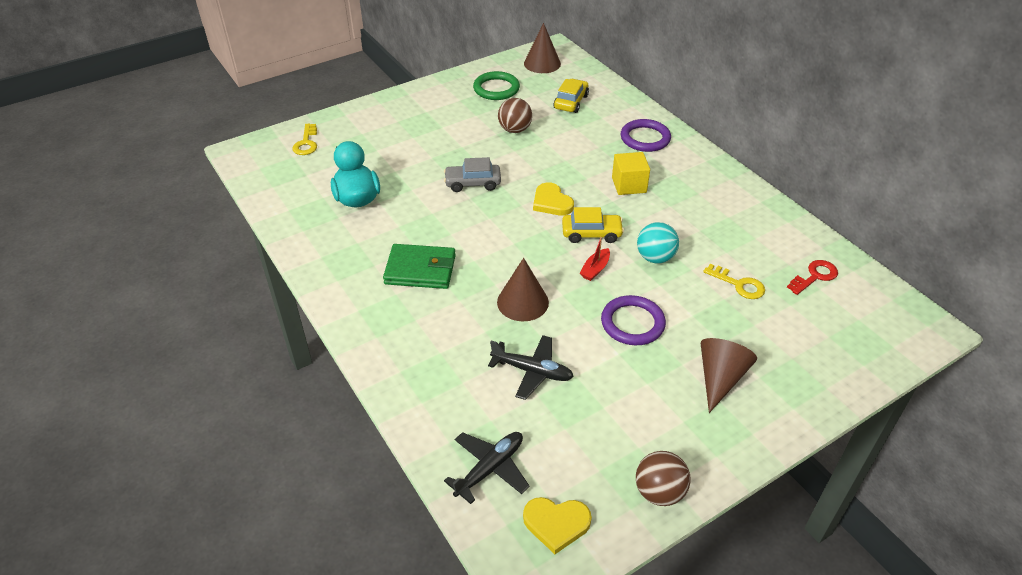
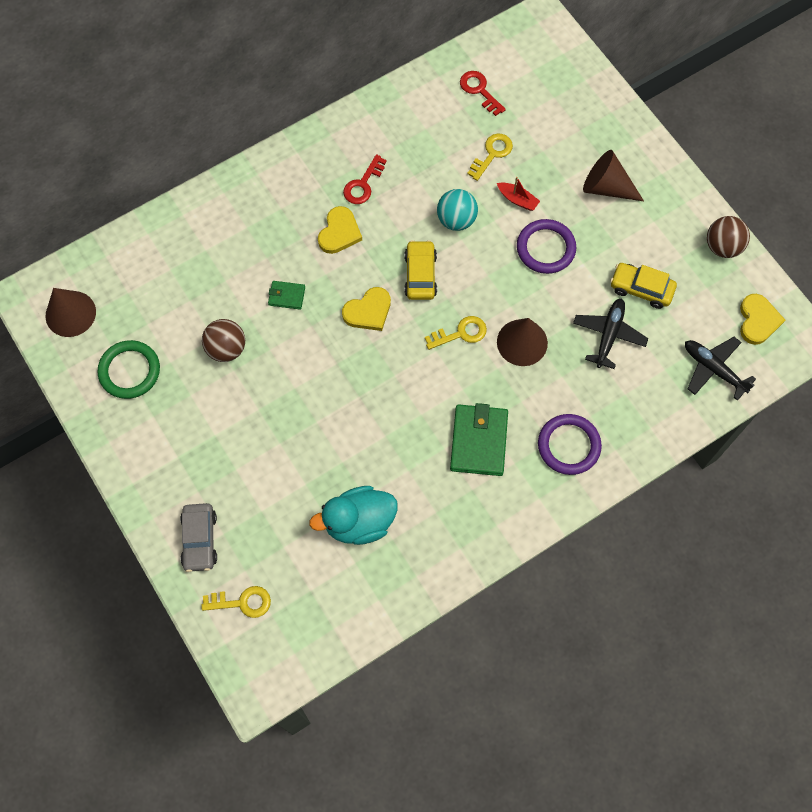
camera: 90 degrees left, 25 degrees up
grey car [444,157,501,192] -> grey car moved to [180,503,217,572]
yellow car [553,79,589,113] -> yellow car moved to [610,263,677,309]
red boat [580,237,610,281] -> red boat moved to [497,177,540,211]
yellow cube [612,152,650,195] -> yellow heart [318,206,362,254]
purple ring [621,119,671,152] -> purple ring moved to [538,414,602,475]
none -> green wallet [268,281,305,310]
none -> red key [343,154,387,204]
none -> yellow key [425,316,487,350]

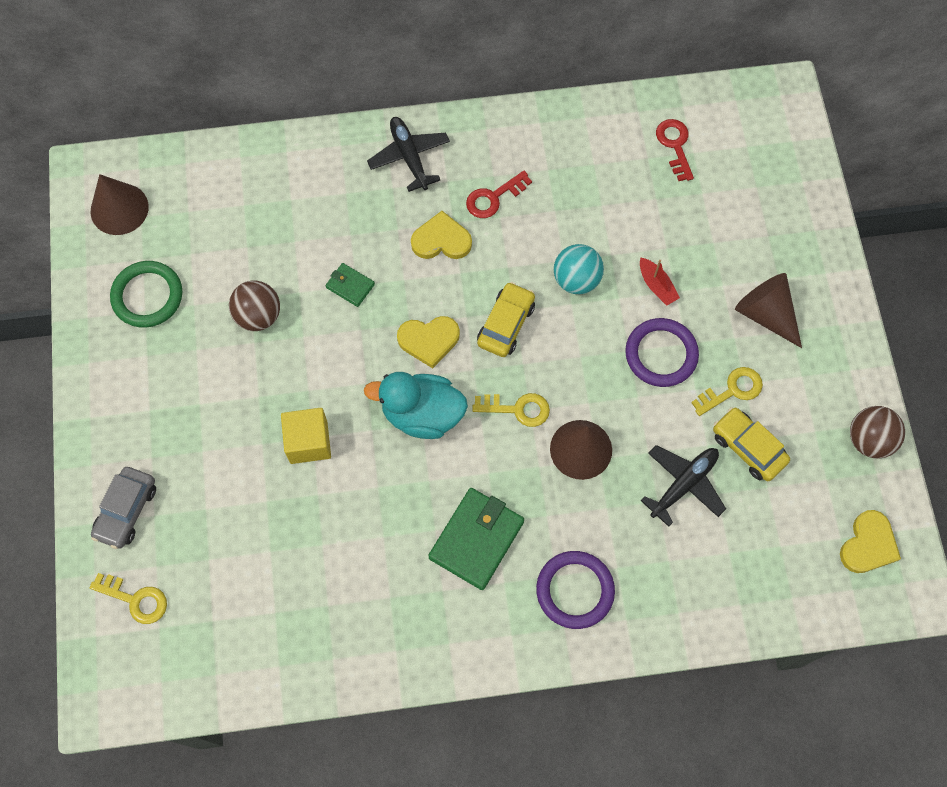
camera: 25 degrees right, 0 degrees up
turquoise duck [309,486,398,545] -> turquoise duck moved to [364,372,468,439]
yellow heart [318,206,362,254] -> yellow heart turned 135 degrees counterclockwise [411,211,472,259]
yellow key [467,134,513,181] -> yellow key moved to [691,367,763,416]
black plane [685,337,756,401] -> black plane moved to [367,117,450,192]
none -> yellow cube [281,408,331,464]

